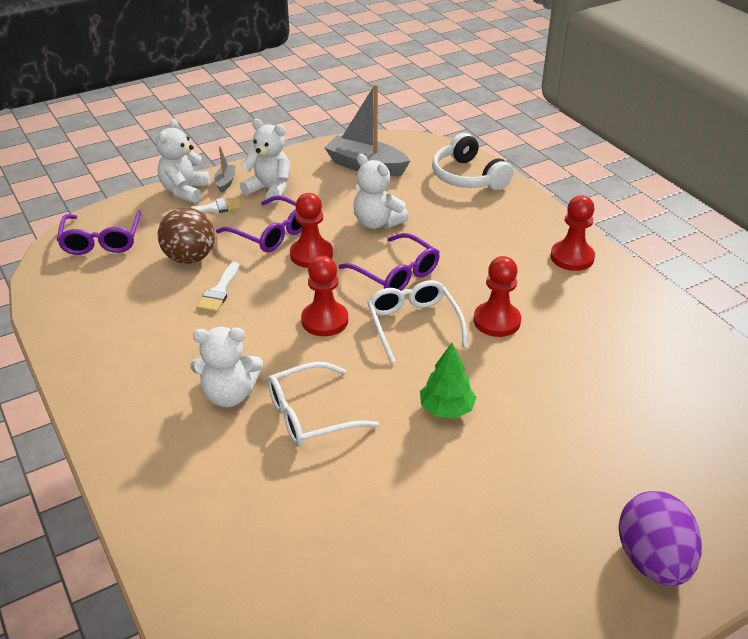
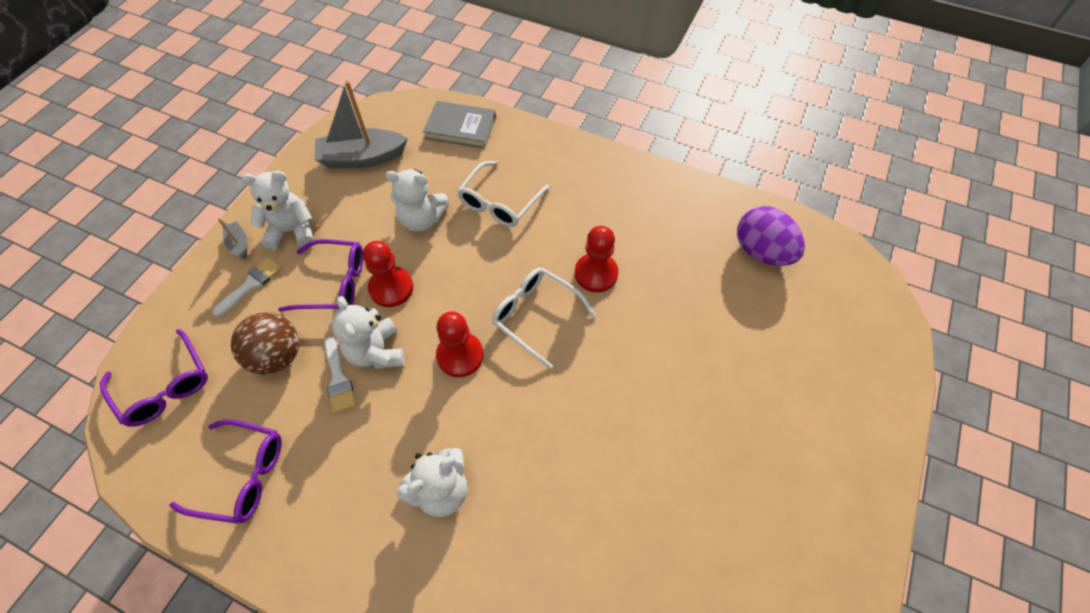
camera: 35 degrees left, 20 degrees up
white teddy bear [156,119,210,203] -> white teddy bear moved to [332,296,405,369]
white glasses [267,362,379,447] -> white glasses moved to [457,161,549,227]
purple glasses [339,233,440,291] -> purple glasses moved to [169,419,282,523]
green tree [420,343,477,419] -> none
white headphones [432,133,513,190] -> grey book [423,101,496,149]
red pawn [551,196,595,271] -> none
purple egg [619,491,702,586] -> purple egg moved to [737,206,805,266]

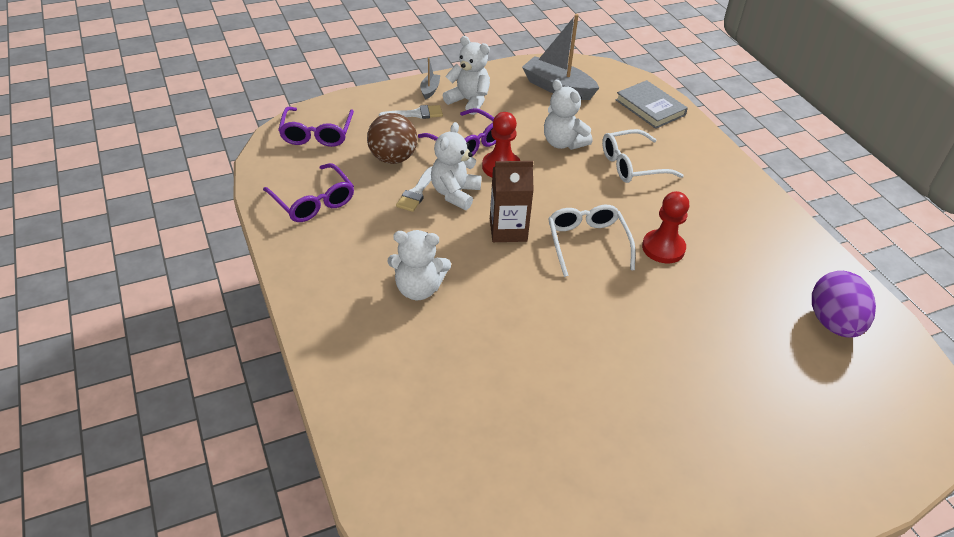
camera: 40 degrees right, 15 degrees down
red pawn [436,311,484,377] -> brown carton [490,161,534,242]

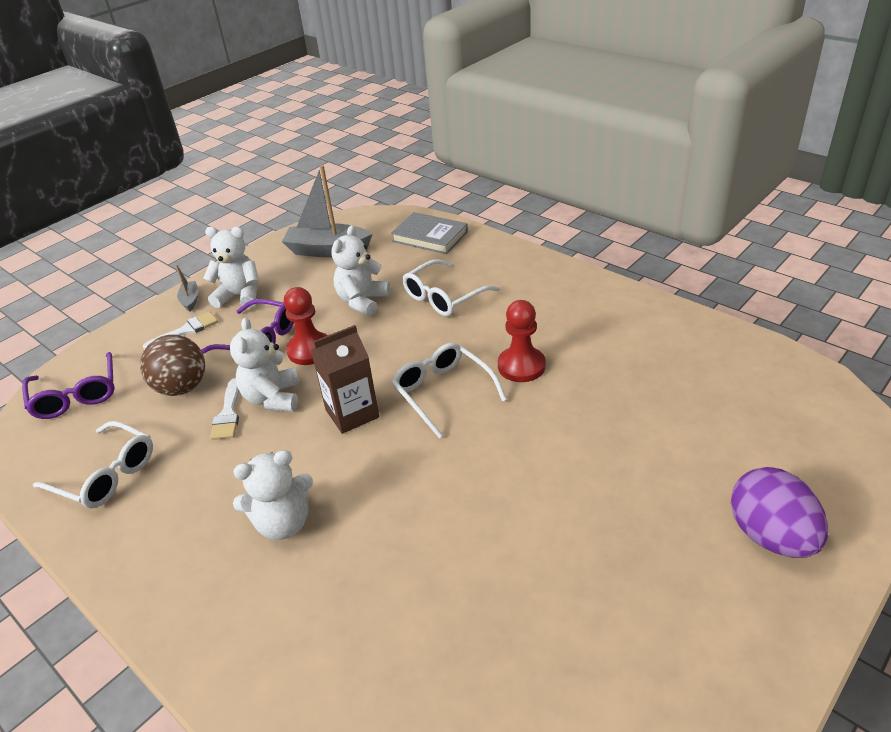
camera: 20 degrees left, 5 degrees down
purple glasses [263,163,354,222] -> white glasses [33,421,153,509]
white teddy bear [544,80,593,150] -> white teddy bear turned 90 degrees clockwise [332,225,391,316]
purple egg [812,271,876,338] -> purple egg moved to [731,467,828,558]

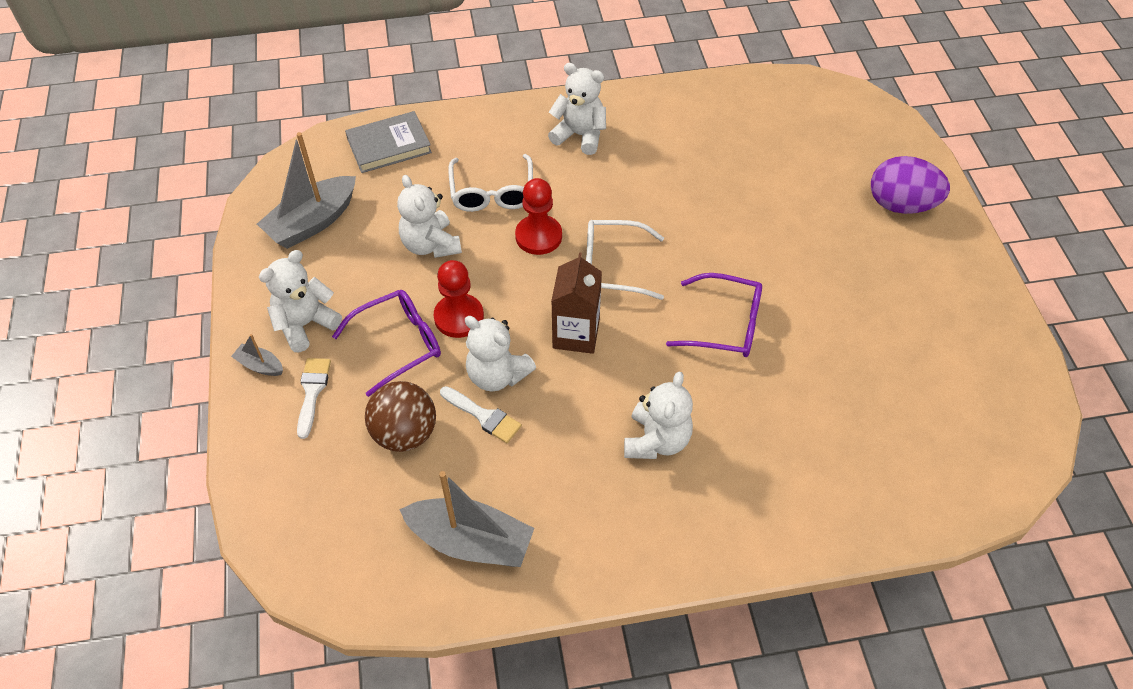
camera: 55 degrees left, 15 degrees up
purple glasses [22,352,115,419] -> purple glasses moved to [666,273,762,357]
white glasses [33,421,153,509] -> grey boat [399,471,534,567]
red pawn [498,300,546,382] -> red pawn moved to [515,178,562,255]
none -> white teddy bear [548,63,606,155]

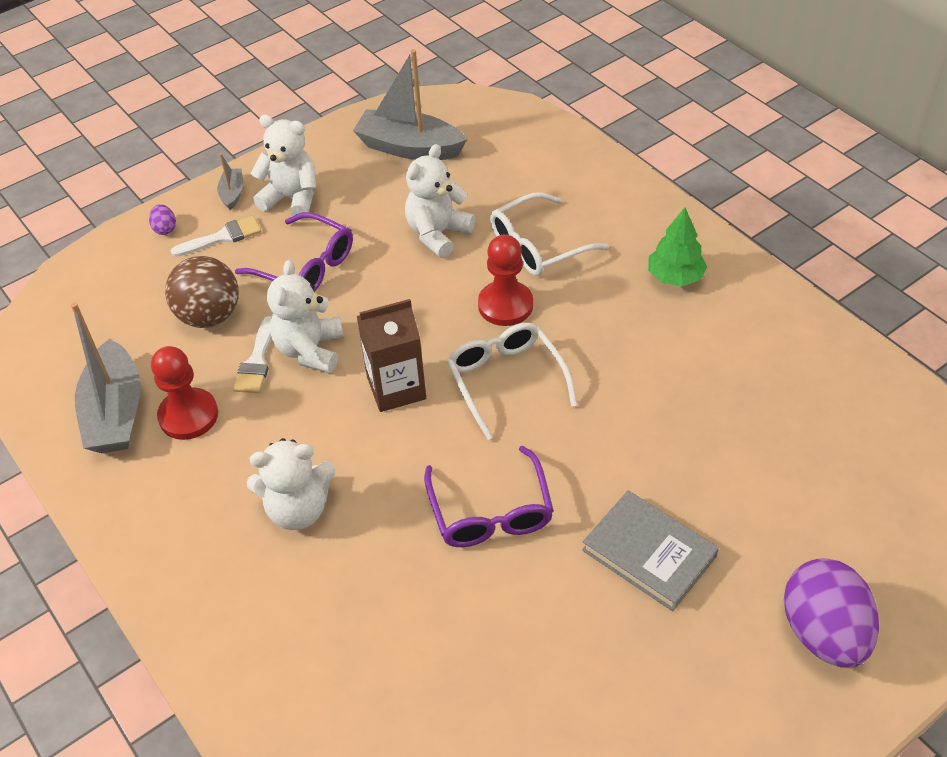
camera: 65 degrees right, 5 degrees down
grey book [345,111,432,173] -> grey book moved to [582,491,719,611]
red pawn [434,260,484,338] -> red pawn moved to [151,346,218,440]
white teddy bear [548,63,606,155] -> green tree [648,208,707,286]
none -> purple egg [149,204,176,235]

